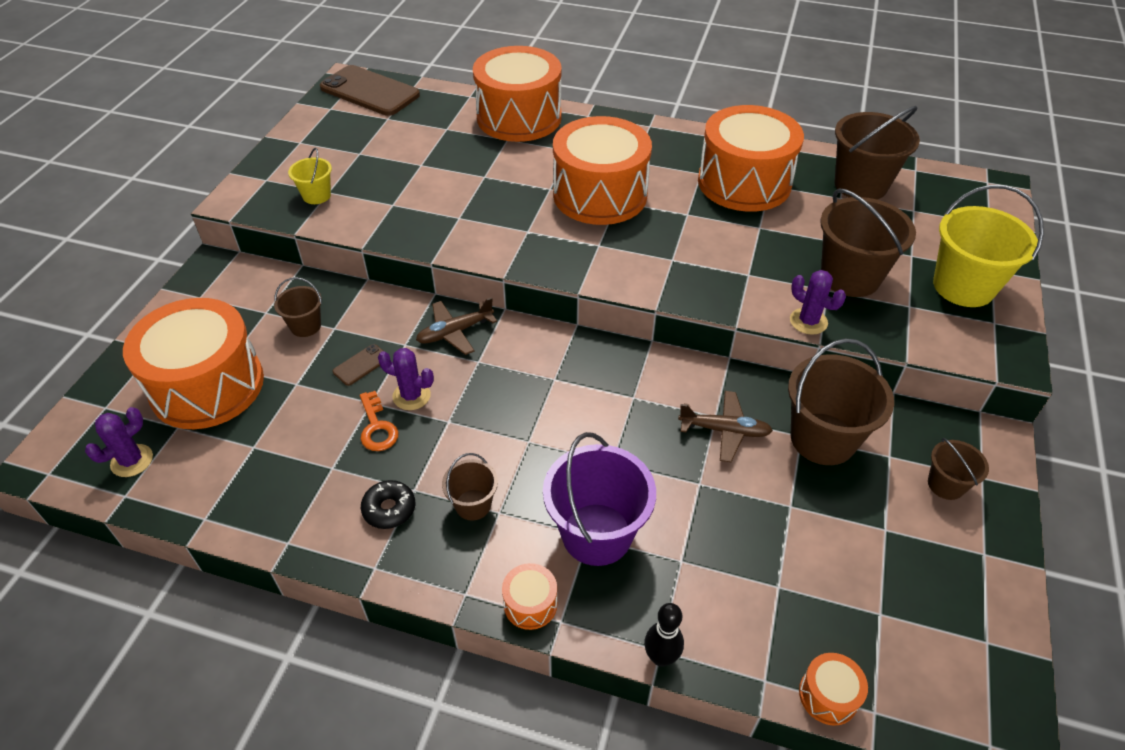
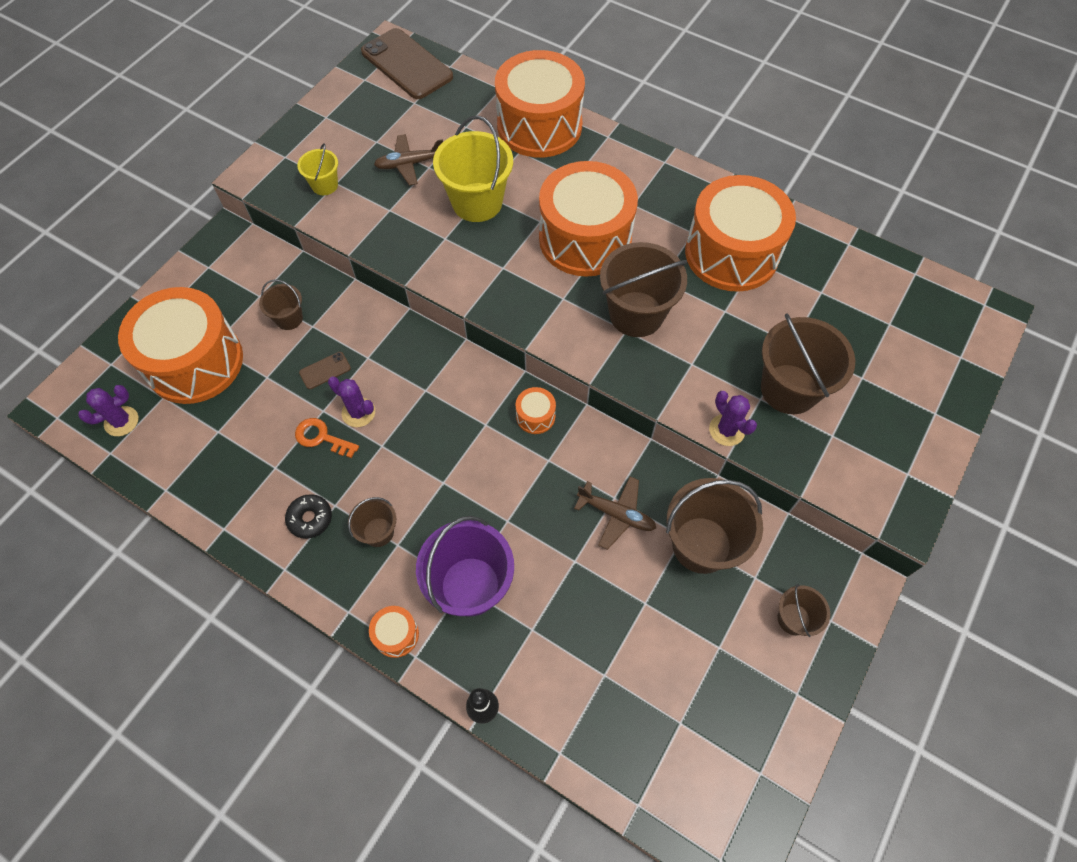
camera: 15 degrees right, 15 degrees up
orange key [360,391,399,451] -> orange key turned 120 degrees clockwise [295,418,359,458]
brown plane [416,297,497,355] -> brown plane moved to [374,134,443,186]
orange drum [799,653,868,726] -> orange drum moved to [516,387,556,434]
brown bucket [835,106,920,200] -> brown bucket moved to [600,242,687,337]
yellow bucket [933,185,1044,307] -> yellow bucket moved to [433,116,513,222]

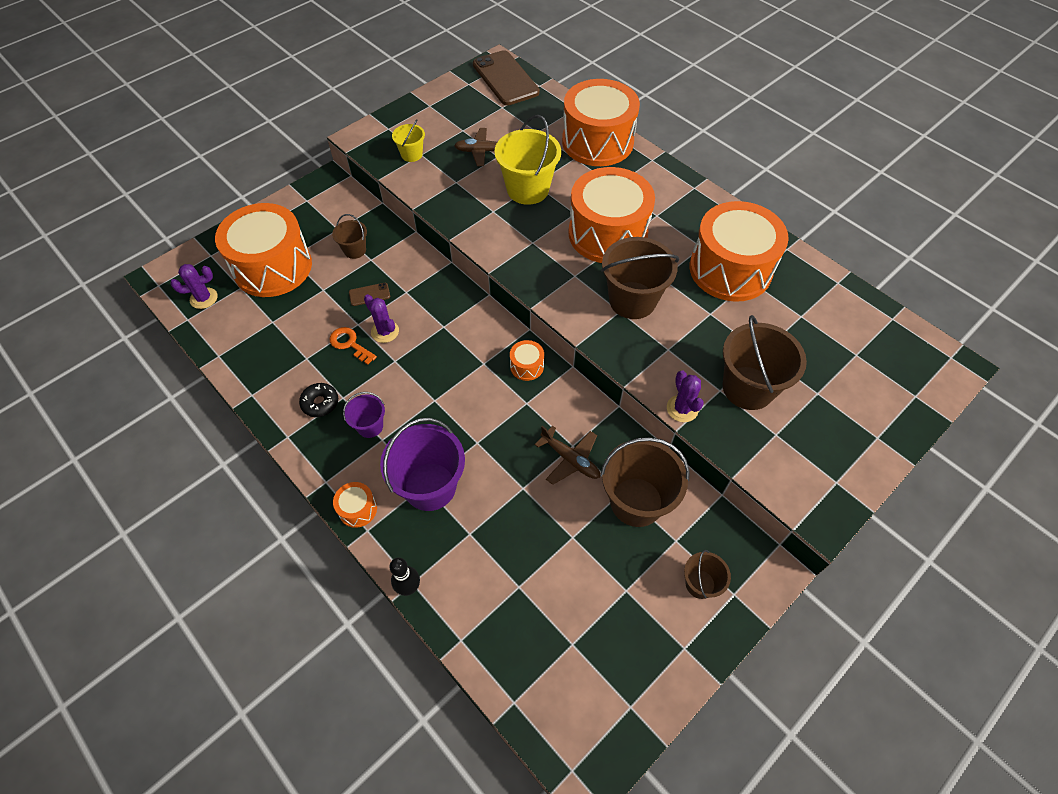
camera: 15 degrees right, 5 degrees down
brown bucket [348,497,396,547] -> purple bucket [343,392,385,438]

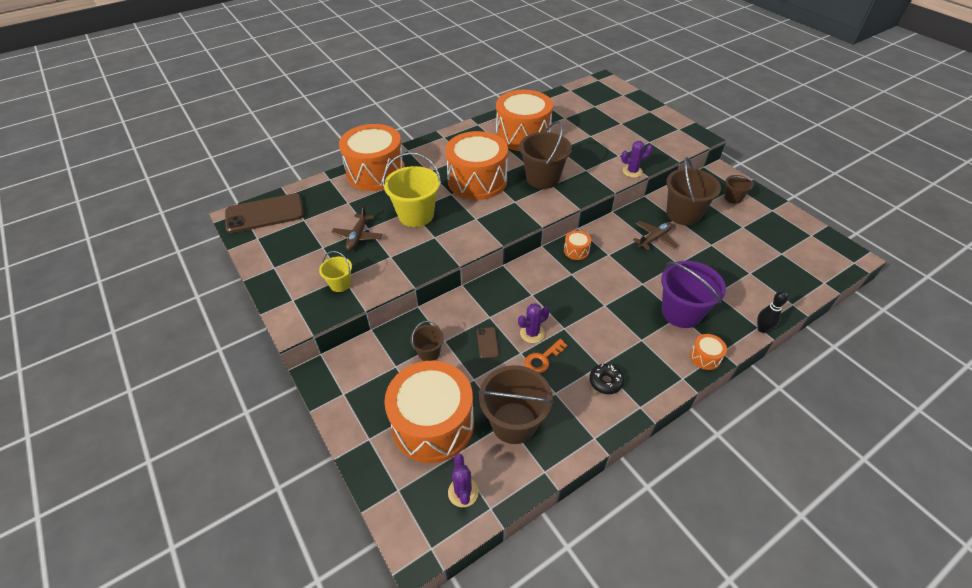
camera: 80 degrees left, 10 degrees down
purple bucket [343,392,385,438] -> none
brown bucket [723,315,807,410] -> brown bucket moved to [478,365,554,444]

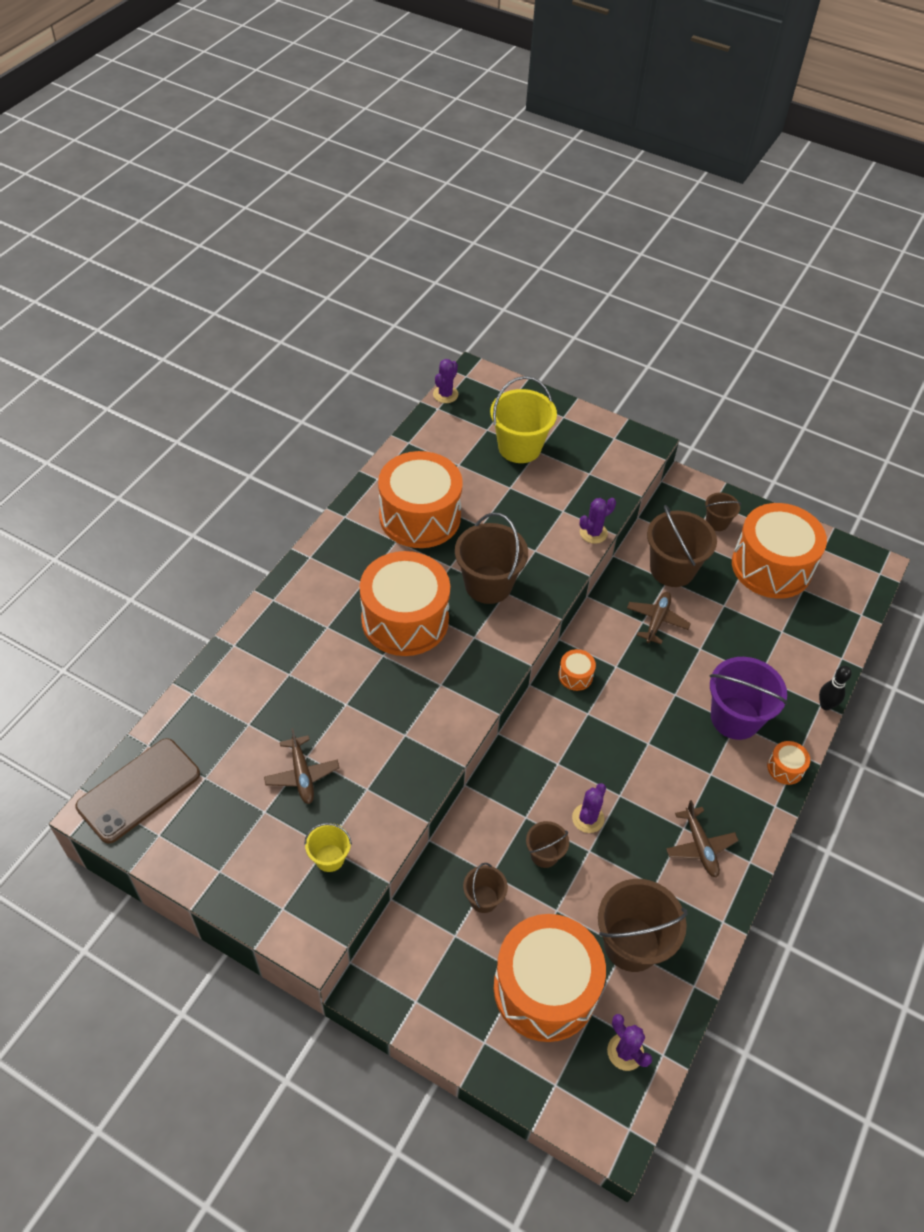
camera: 30 degrees left, 5 degrees up
orange drum [339,124,405,191] -> orange drum moved to [732,503,827,599]
yellow bucket [383,152,441,227] -> yellow bucket moved to [490,376,557,463]
brown phone [477,327,499,359] -> brown bucket [526,821,569,868]
orange key [525,339,568,373] -> none
black donut [589,364,624,394] -> brown plane [666,800,739,878]
none -> purple cactus [433,359,458,403]

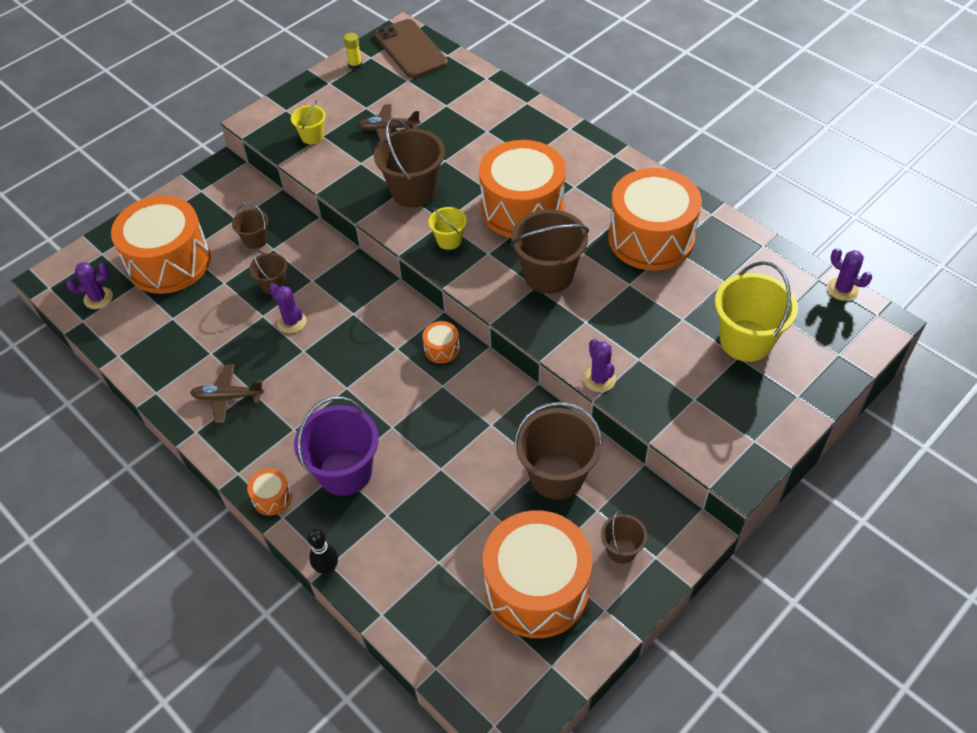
camera: 110 degrees right, 0 degrees up
brown bucket [598,879,687,972] -> brown bucket moved to [374,118,445,208]
brown plane [627,592,691,644] -> none
none -> yellow glue stick [344,33,362,70]
none -> yellow bucket [429,207,467,250]

